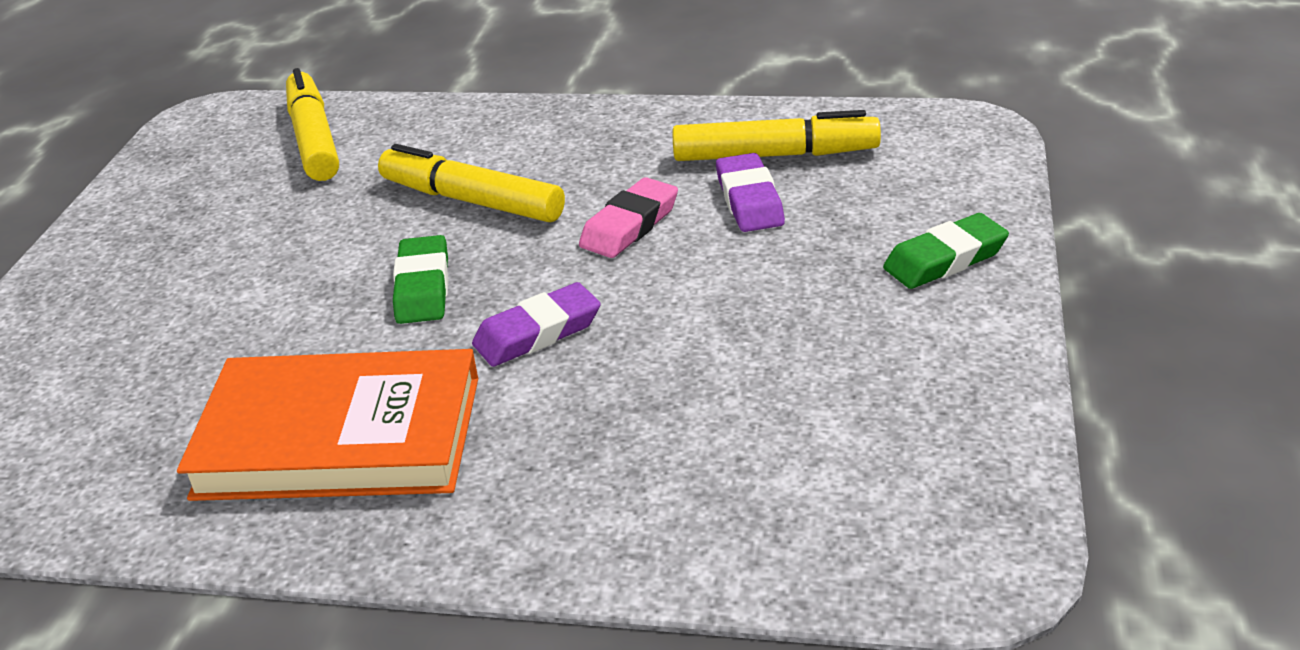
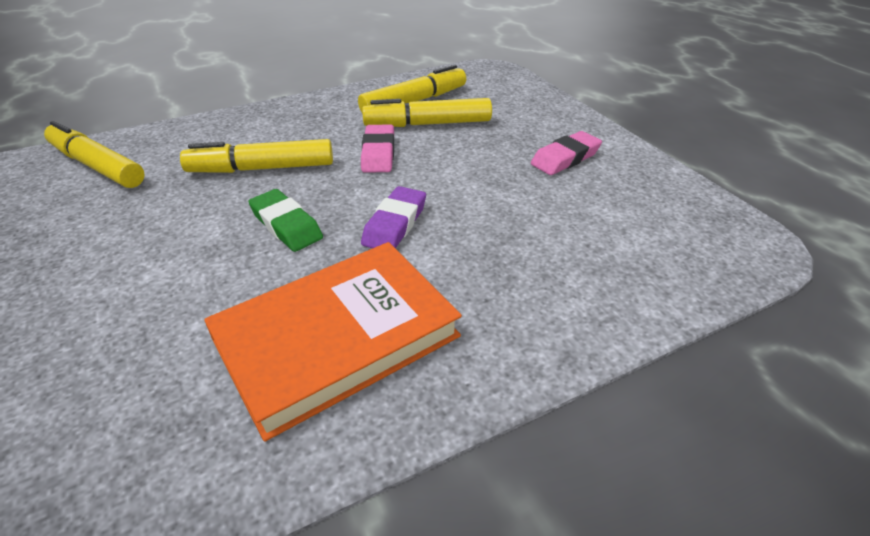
camera: 40 degrees left, 5 degrees up
purple eraser [716,153,785,232] -> yellow marker [362,98,492,127]
green eraser [883,213,1009,289] -> none
none -> pink eraser [531,131,602,175]

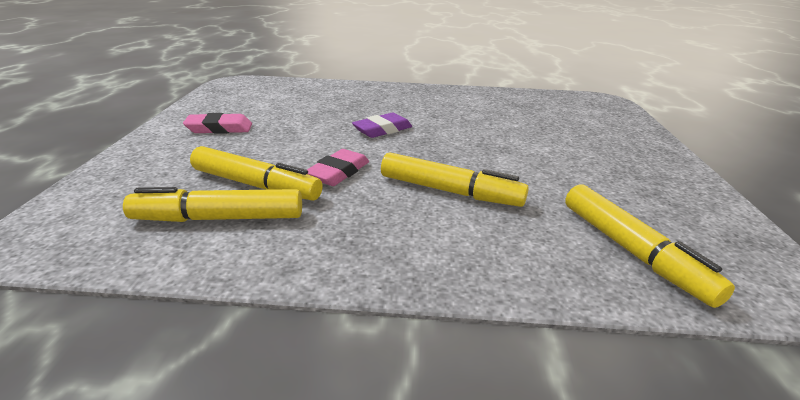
camera: 150 degrees left, 10 degrees down
orange book [204,242,462,442] -> none
green eraser [248,189,323,252] -> none

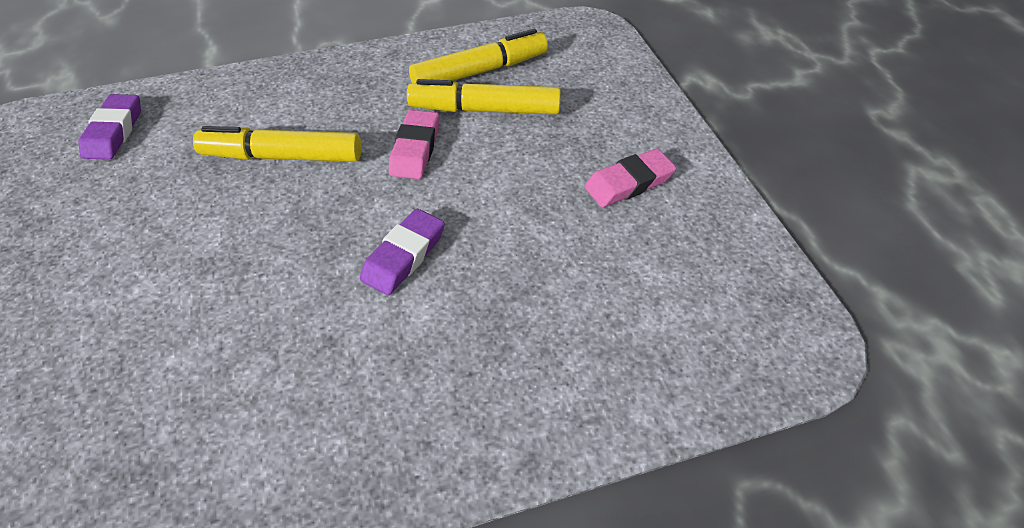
camera: 160 degrees right, 20 degrees up
yellow marker [565,185,735,308] -> purple eraser [78,94,141,160]

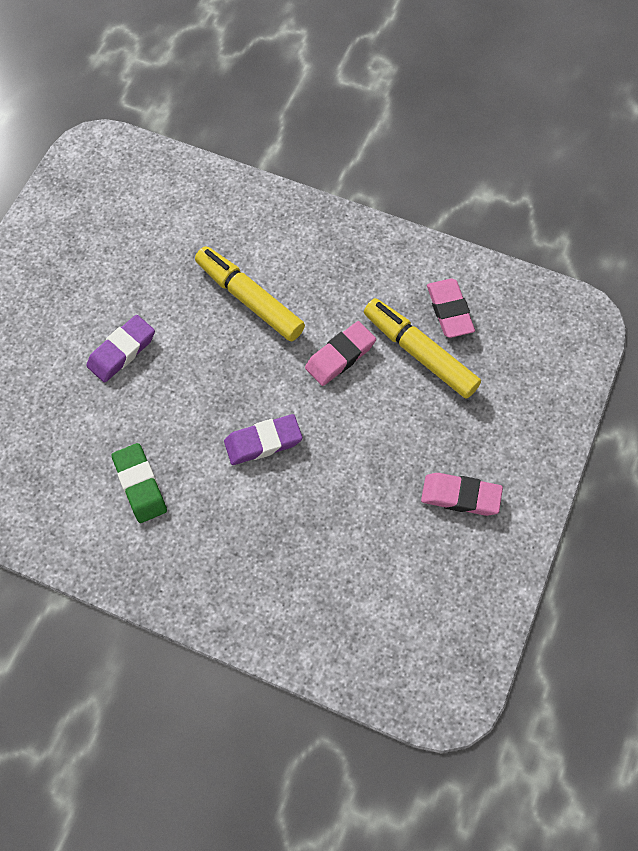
camera: 40 degrees right, 15 degrees up
purple eraser [78,94,141,160] -> purple eraser moved to [86,315,155,383]
yellow marker [409,29,548,84] -> pink eraser [427,279,475,338]
none -> green eraser [112,443,167,523]

